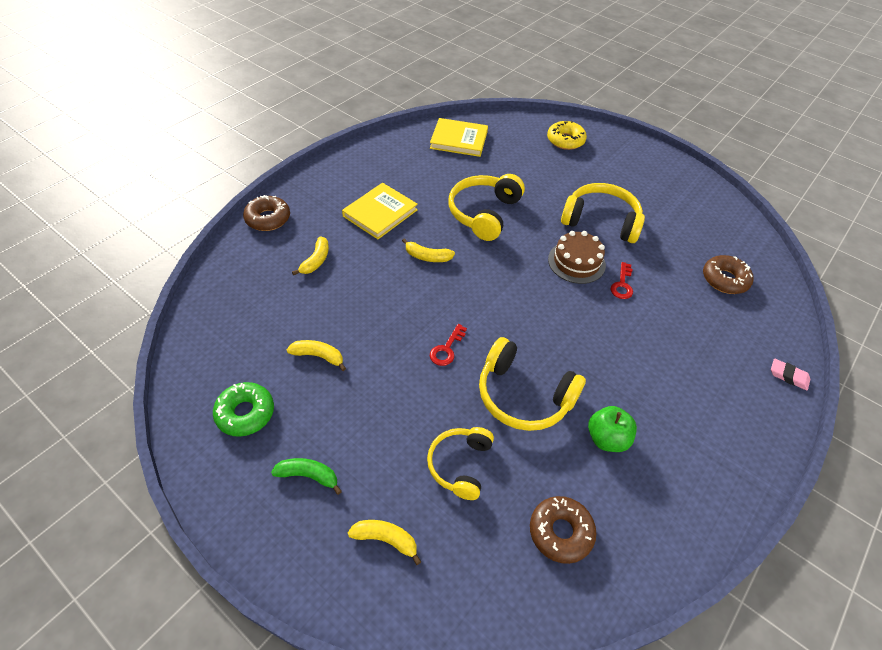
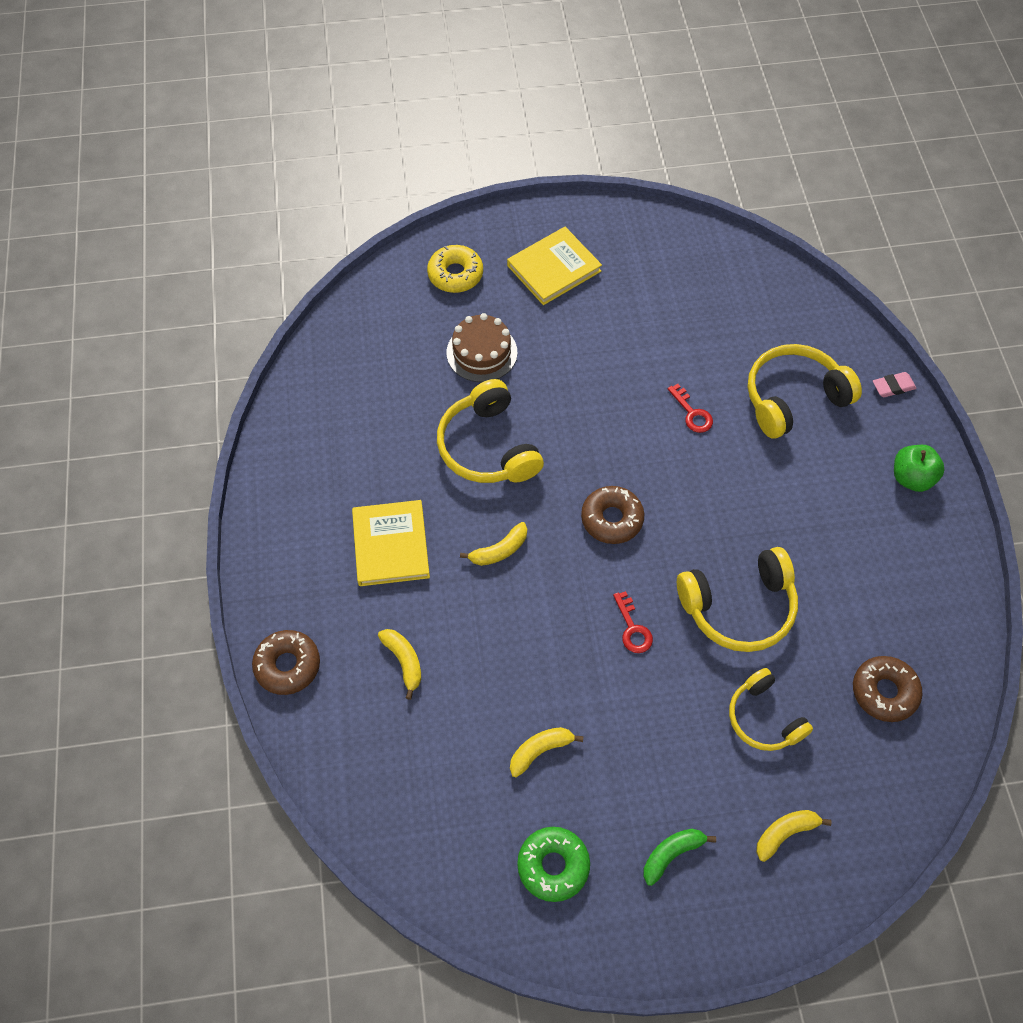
camera: 45 degrees left, 10 degrees up
yellow book [430,118,488,157] -> yellow book moved to [507,227,602,305]
brown cake [548,231,606,284] -> brown cake moved to [446,313,517,382]
yellow headphones [561,183,645,243] -> yellow headphones moved to [748,344,862,439]
green apple [588,406,637,452] -> green apple moved to [894,445,945,492]
brown donut [703,255,754,294] -> brown donut moved to [581,486,644,544]

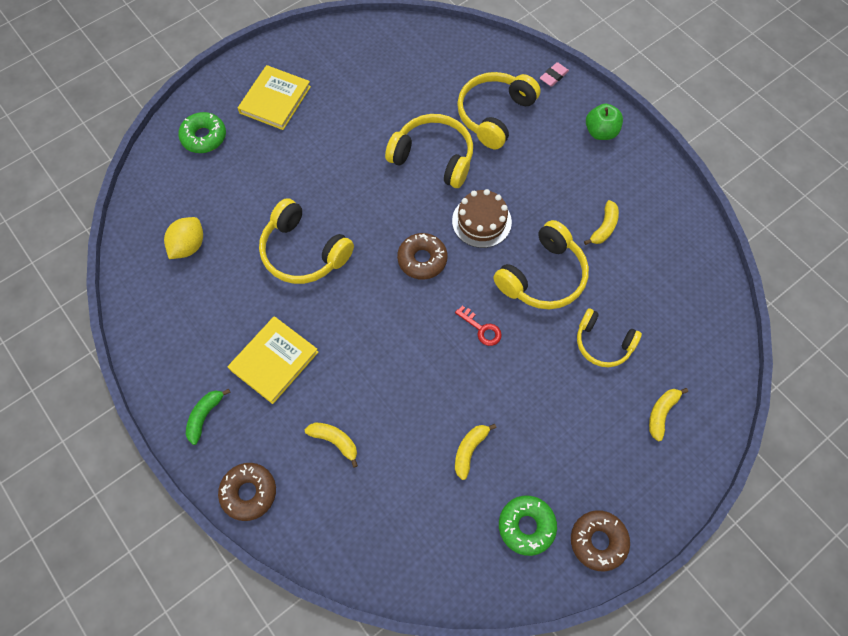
camera: 30 degrees left, 5 degrees up
yellow book [352,500,430,586] -> yellow book turned 75 degrees clockwise [228,316,319,404]
yellow donut [427,245,483,293] -> green donut [178,112,226,153]
brown cake [446,313,517,382] -> brown cake moved to [452,189,512,248]
yellow banana [460,522,527,566] -> yellow banana moved to [584,200,619,245]
green banana [643,829,716,886] -> green banana moved to [186,389,230,445]
red key [668,384,713,433] -> yellow headphones [385,114,473,188]
brown donut [853,656,922,722] -> brown donut moved to [571,510,630,571]
none -> yellow lemon [164,217,203,259]

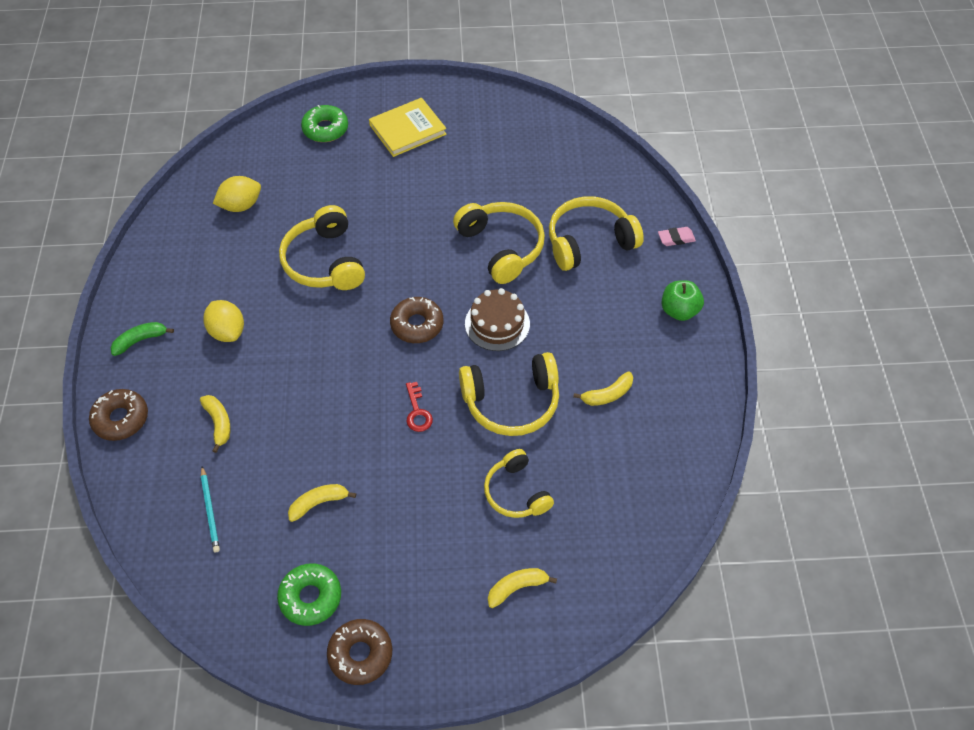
camera: 35 degrees right, 10 degrees down
yellow book [228,316,319,404] -> yellow lemon [203,300,244,342]
none -> turquoise pencil [201,466,220,552]

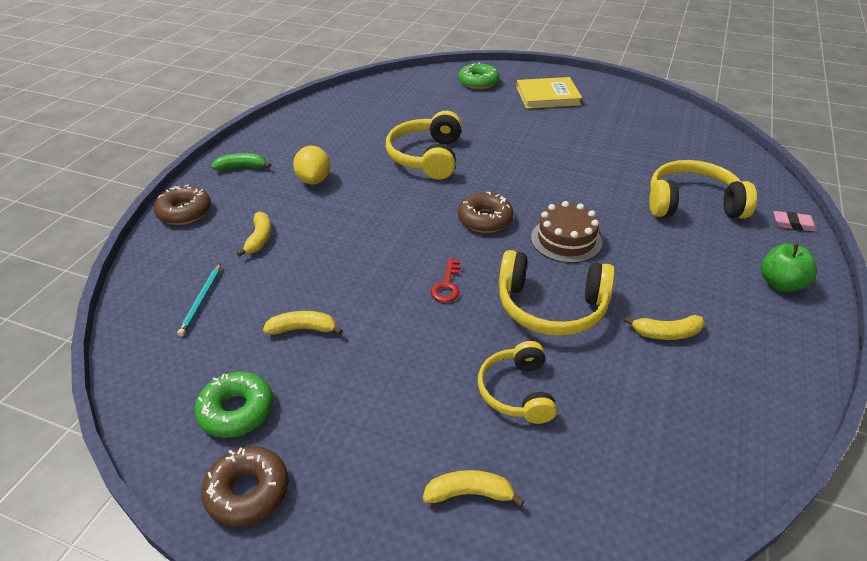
camera: 25 degrees right, 15 degrees down
yellow lemon [213,176,261,212] -> none
yellow headphones [453,202,545,284] -> none

